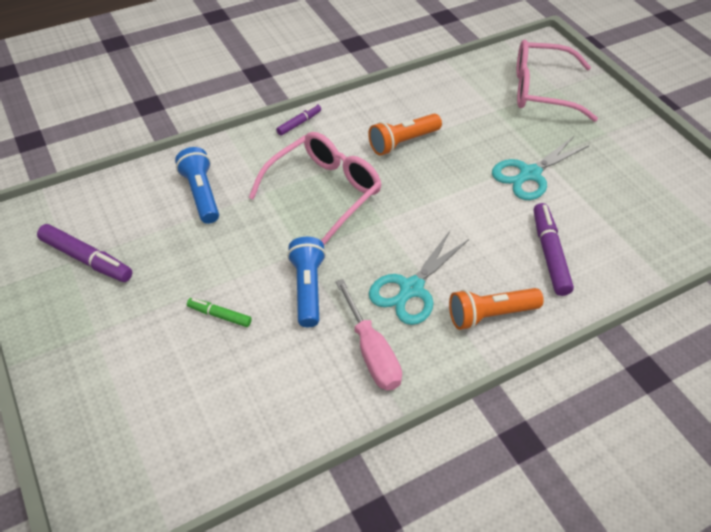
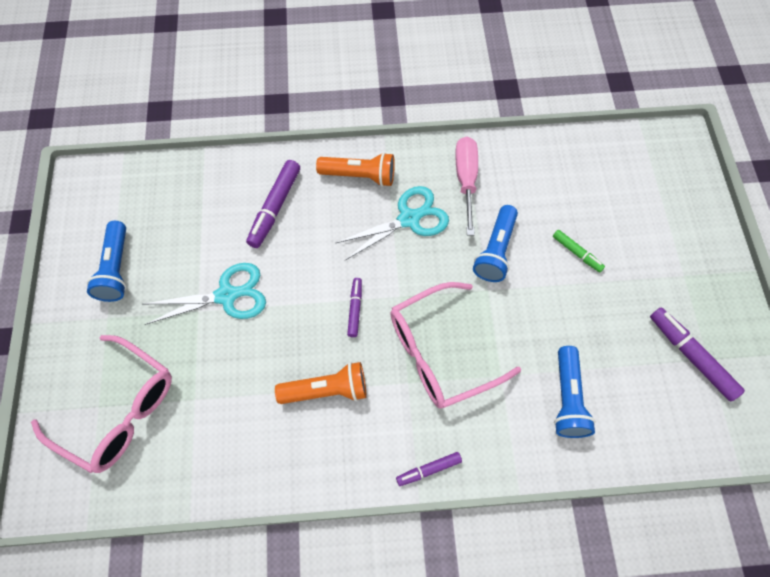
camera: 155 degrees left, 15 degrees up
none -> blue flashlight [87,221,127,302]
none -> purple marker [347,278,362,337]

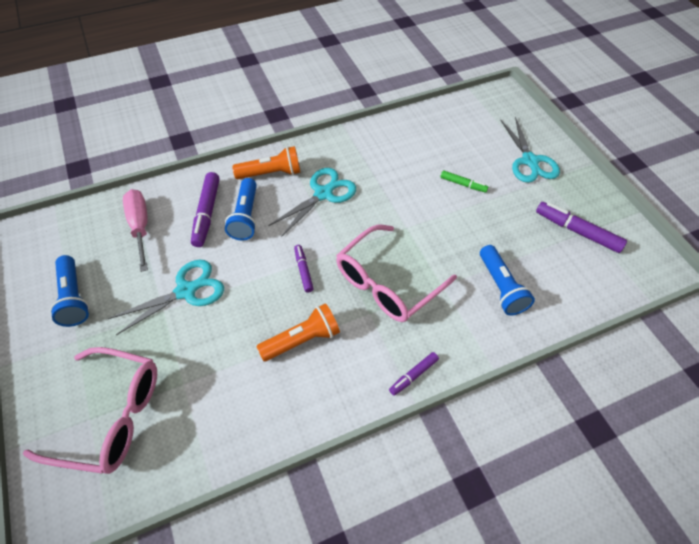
camera: 20 degrees left, 10 degrees down
pink screwdriver [455,137,478,236] -> pink screwdriver moved to [123,189,148,272]
blue flashlight [473,205,518,282] -> blue flashlight moved to [225,178,257,241]
none -> turquoise scissors [500,116,560,183]

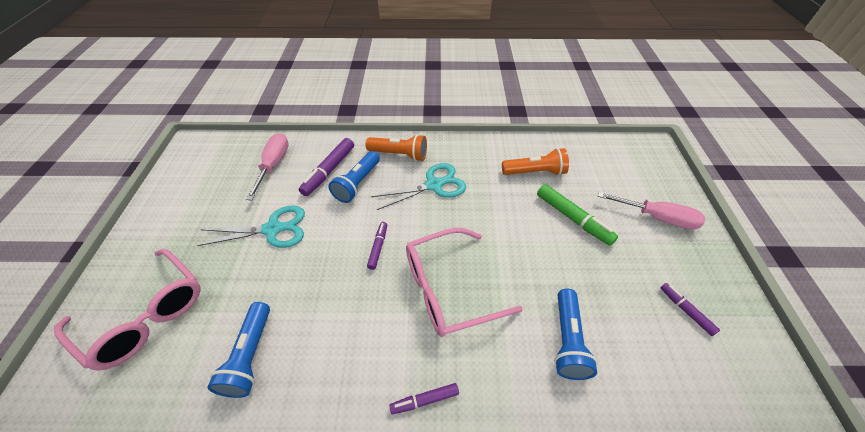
camera: 25 degrees right, 5 degrees down
blue flashlight [50,255,89,327] -> blue flashlight moved to [207,302,270,398]
orange flashlight [256,303,340,361] -> orange flashlight moved to [502,148,569,176]
green marker [440,171,488,193] -> green marker [537,184,618,246], size x1.73
turquoise scissors [500,116,560,183] -> pink screwdriver [598,192,706,230]
purple marker [536,202,627,253] -> purple marker [660,283,720,336], size x0.58

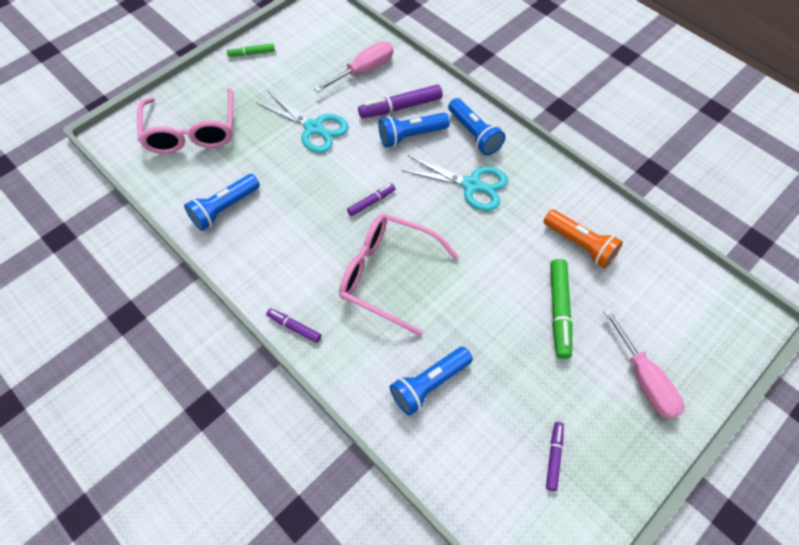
camera: 45 degrees right, 10 degrees up
orange flashlight [365,134,427,161] -> blue flashlight [448,98,505,155]
none -> green marker [227,43,275,57]

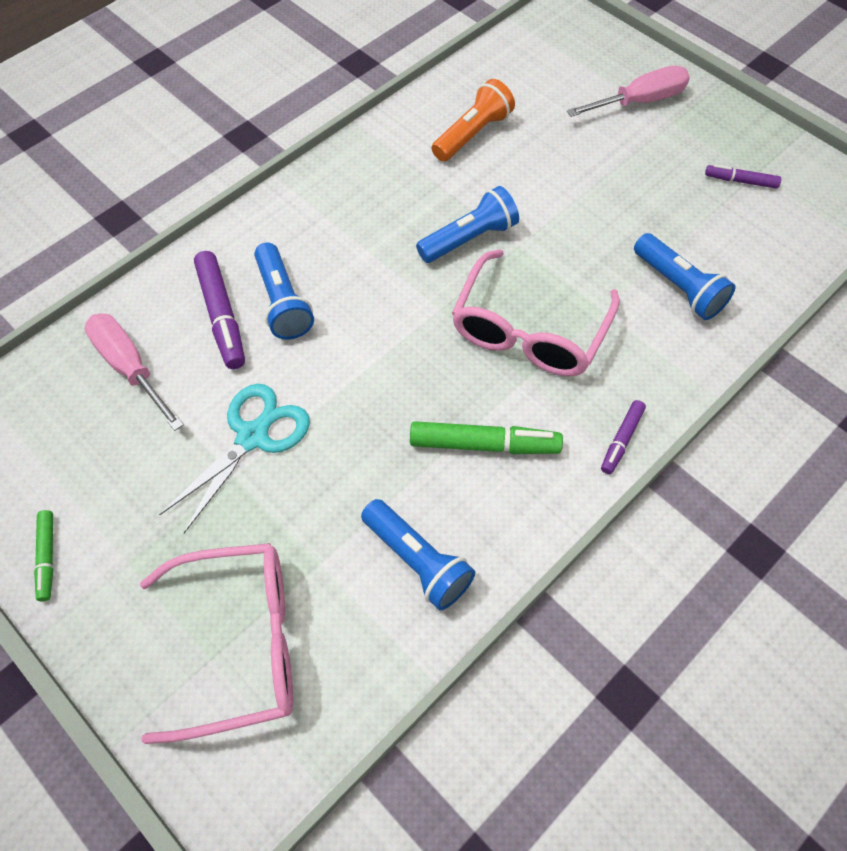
camera: 90 degrees left, 0 degrees up
purple marker [347,183,396,216] -> none
turquoise scissors [401,156,508,211] -> none
blue flashlight [448,98,505,155] -> blue flashlight moved to [416,186,519,263]
green marker [550,259,573,359] -> green marker moved to [410,421,563,454]

